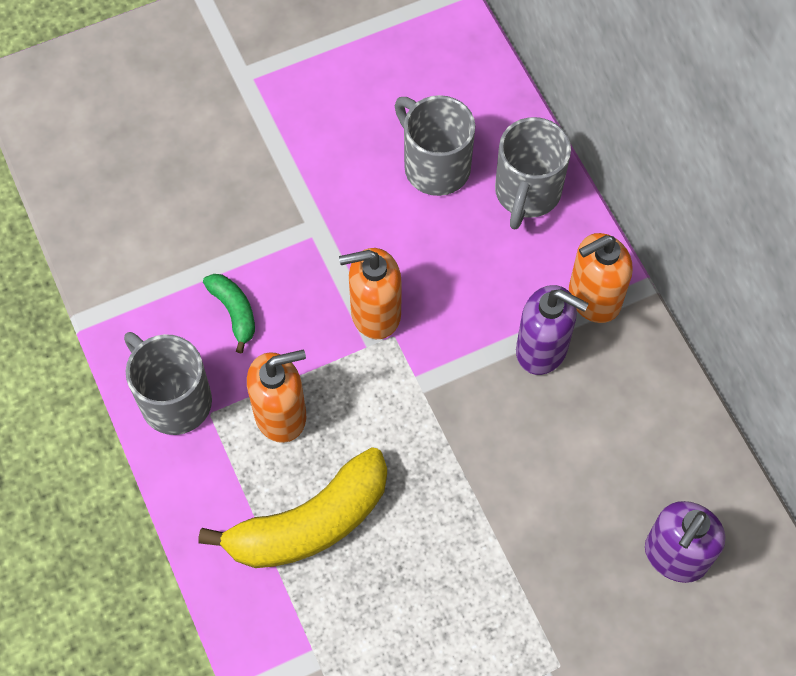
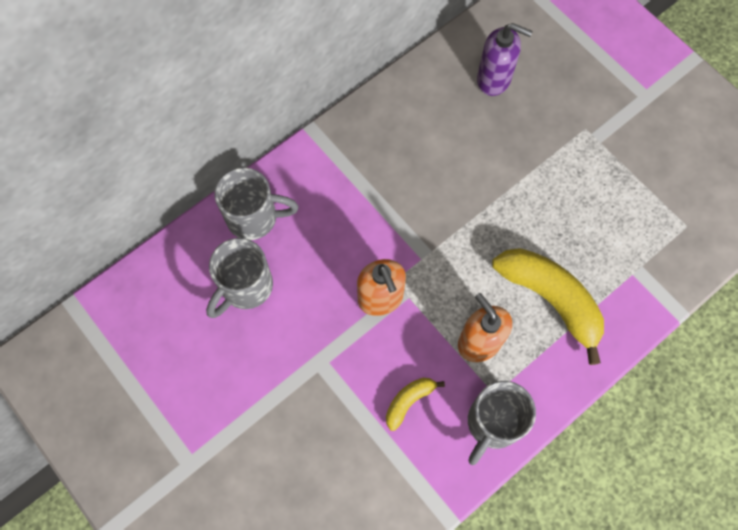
camera: 105 degrees left, 5 degrees up
green banana [203,274,255,354] -> yellow banana [386,378,445,431]
purple soap dispenser [516,285,589,375] -> none
orange soap dispenser [569,233,633,323] -> none

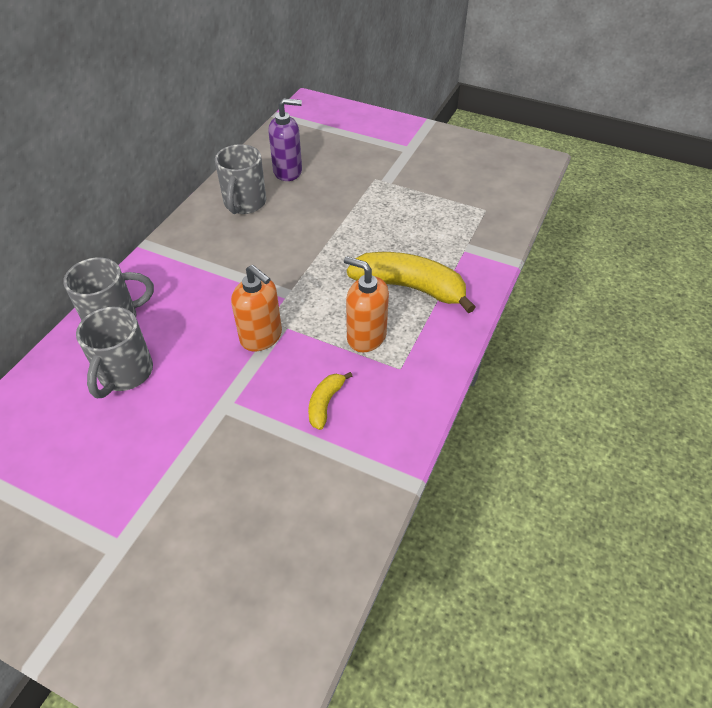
camera: 25 degrees left, 20 degrees down
grey mug [468,381,536,465] -> grey mug moved to [215,144,266,214]

